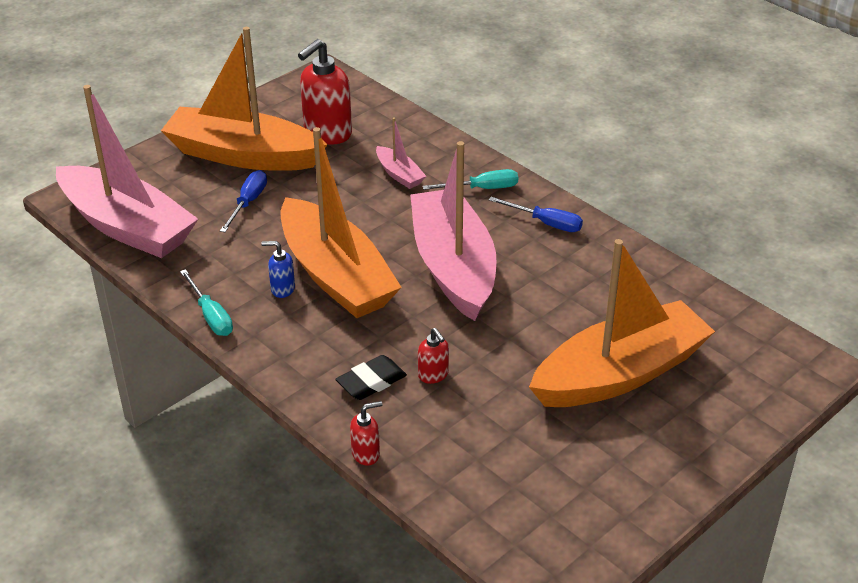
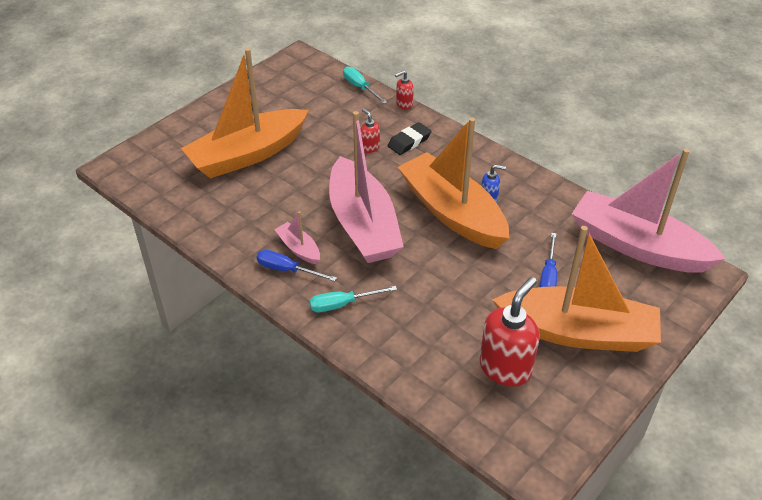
camera: 175 degrees right, 5 degrees up
turquoise screwdriver [180,269,233,336] -> turquoise screwdriver moved to [343,67,387,104]
pink boat [376,118,426,189] -> pink boat moved to [274,211,320,264]

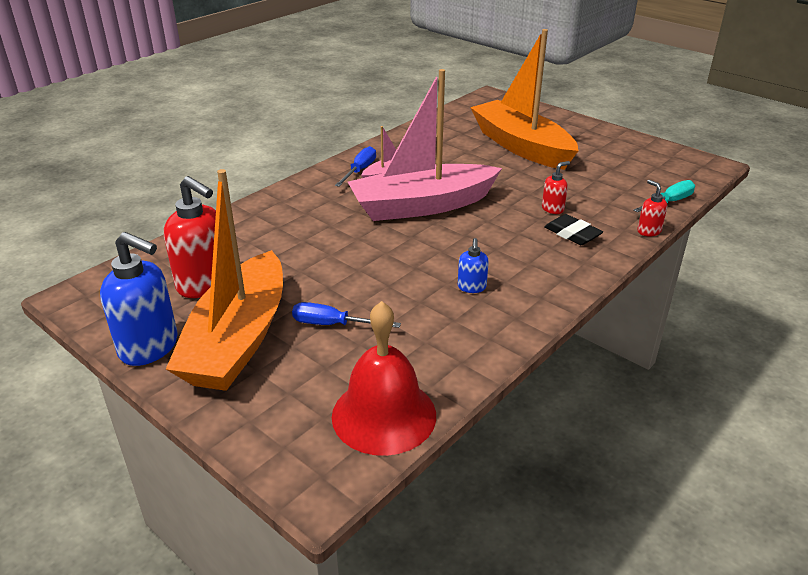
camera: 90 degrees right, 10 degrees down
turquoise screwdriver [310,286,397,312] -> none
orange boat [398,118,509,249] -> none
pink boat [572,148,726,273] -> red bell [332,301,436,456]
none -> blue soap dispenser [100,232,177,366]

